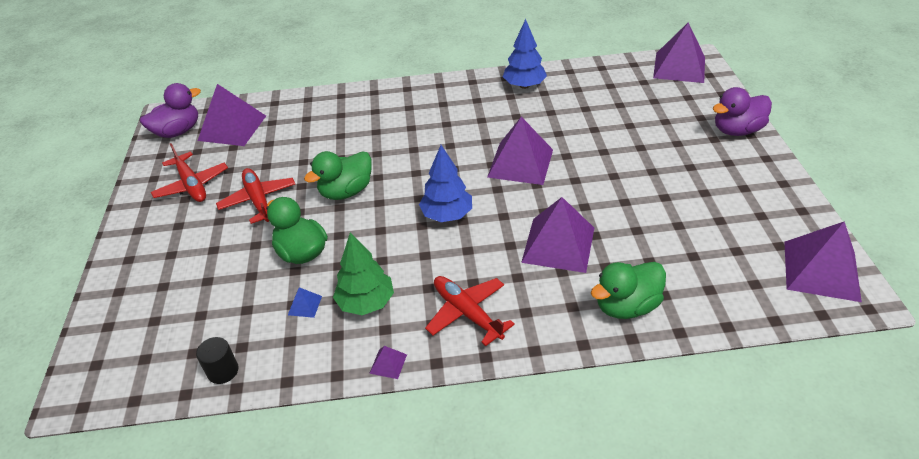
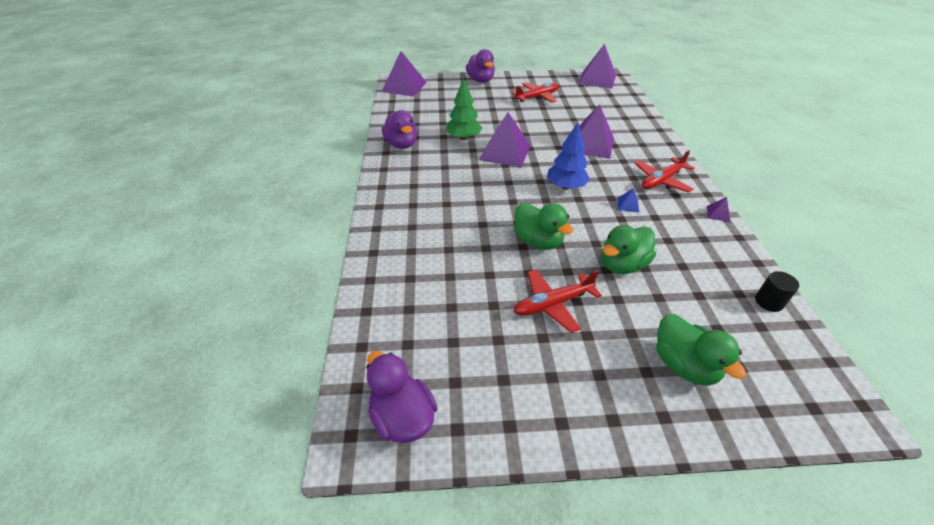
camera: 90 degrees left, 0 degrees up
red plane [151,143,228,202] -> red plane moved to [511,82,559,103]
purple pyramid [198,84,266,146] -> none
blue pyramid [288,287,322,318] -> blue pyramid moved to [618,188,639,213]
green tree [333,232,394,315] -> green tree moved to [446,78,482,140]
blue tree [503,19,547,89] -> purple duck [382,110,418,149]
green duck [591,262,666,319] -> green duck moved to [656,314,746,386]

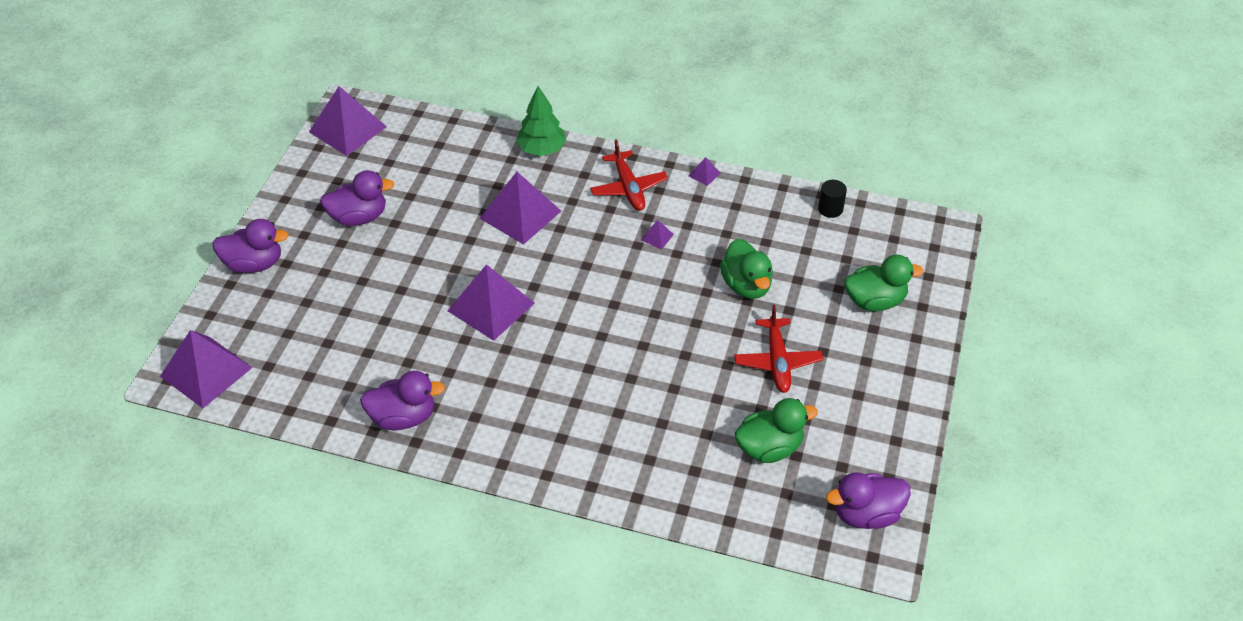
camera: 70 degrees left, 5 degrees up
green tree [446,78,482,140] -> green tree moved to [516,86,566,156]
red plane [511,82,559,103] -> purple duck [320,170,395,226]
green duck [514,202,573,250] -> green duck moved to [735,398,818,463]
blue tree [547,123,590,190] -> none
blue pyramid [618,188,639,213] -> purple pyramid [641,220,674,249]

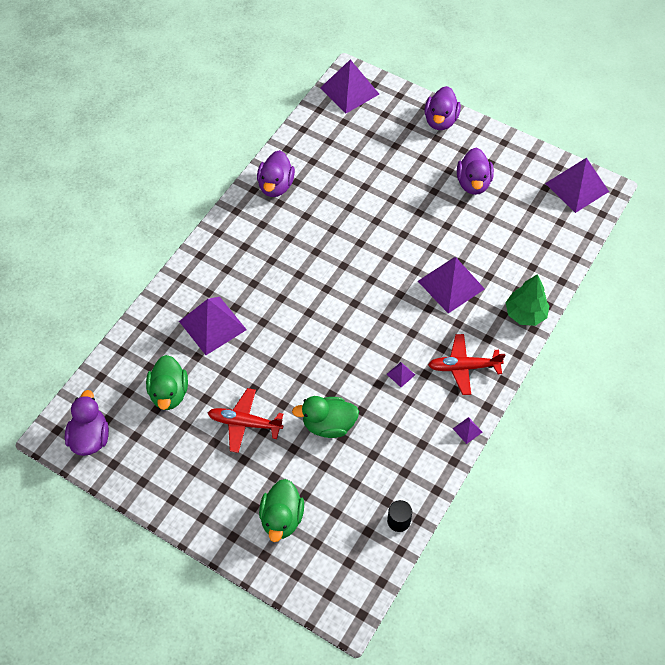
camera: 105 degrees right, 10 degrees up
purple pyramid [448,264,535,341] -> purple pyramid moved to [179,297,247,355]

